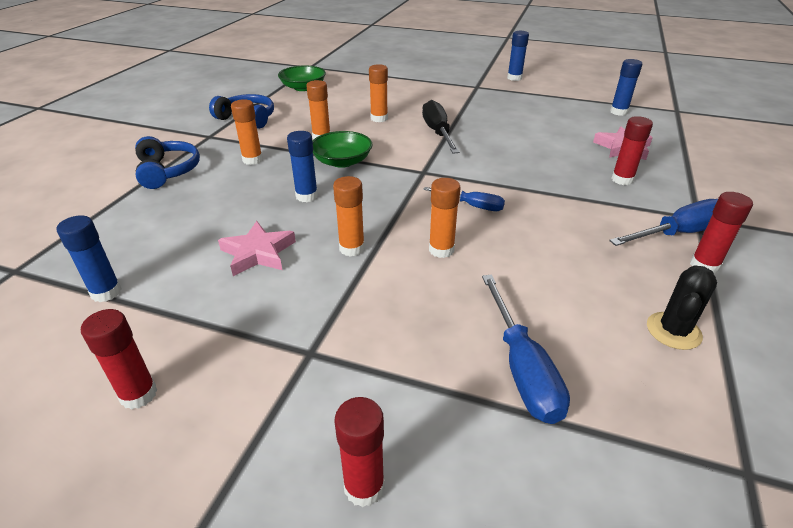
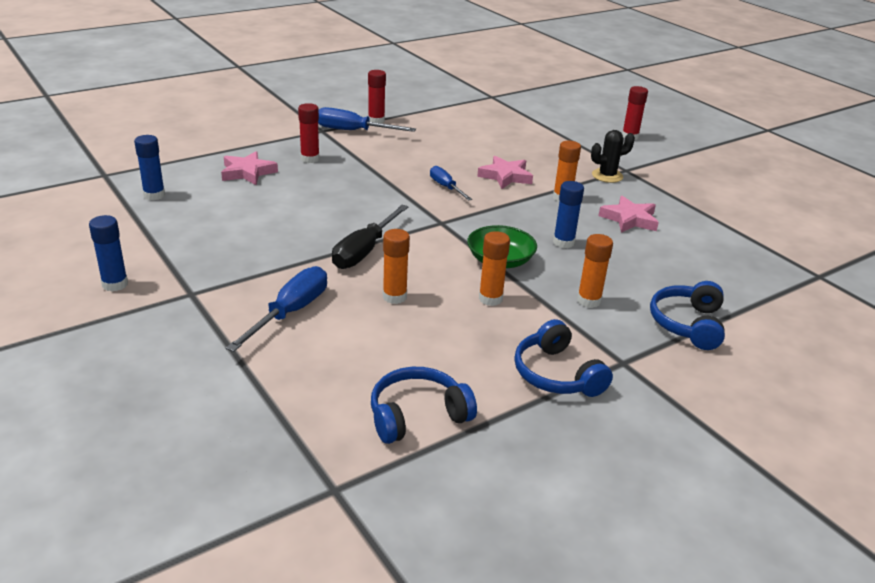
camera: 145 degrees left, 5 degrees down
blue glue stick [57,215,122,302] -> none
red glue stick [81,309,157,410] -> none
green bowl [278,65,326,91] -> blue headphones [371,367,477,444]
orange glue stick [429,178,461,258] -> pink star [477,156,533,189]
blue screwdriver [482,274,570,424] -> blue screwdriver moved to [226,266,327,352]
black cactus [647,265,717,350] -> black cactus moved to [591,130,635,183]

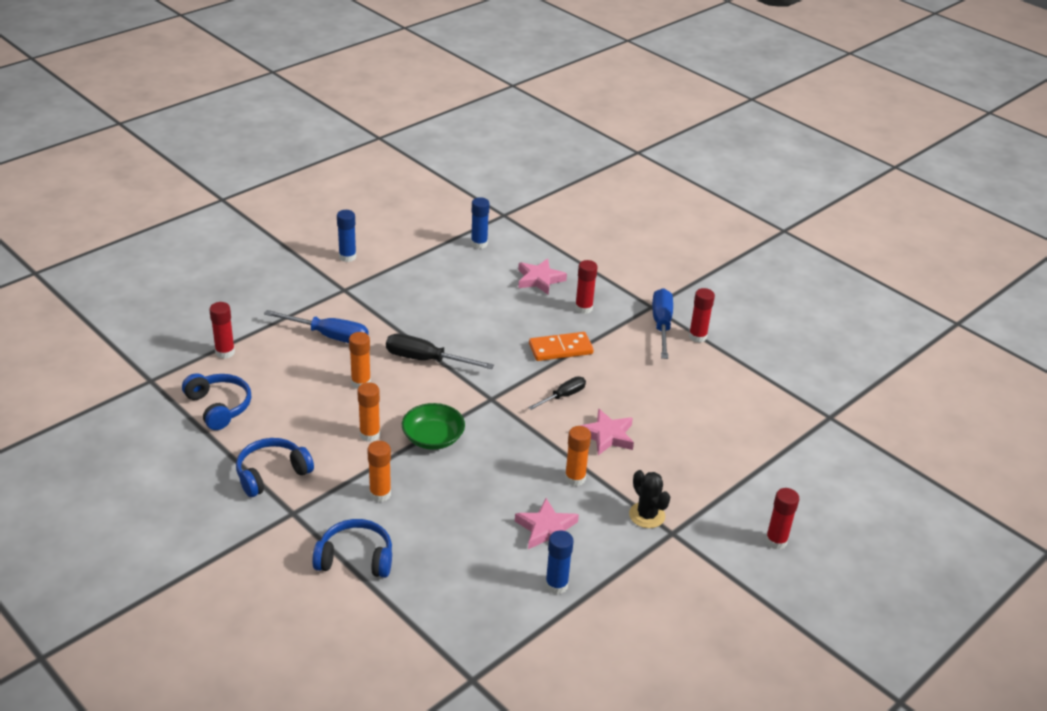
camera: 80 degrees right, 5 degrees up
blue screwdriver [430,166,472,201] -> black screwdriver [528,376,586,410]
blue glue stick [553,181,584,248] -> blue glue stick moved to [545,530,574,594]
none -> red glue stick [209,302,235,359]
none -> orange domino [529,332,594,361]

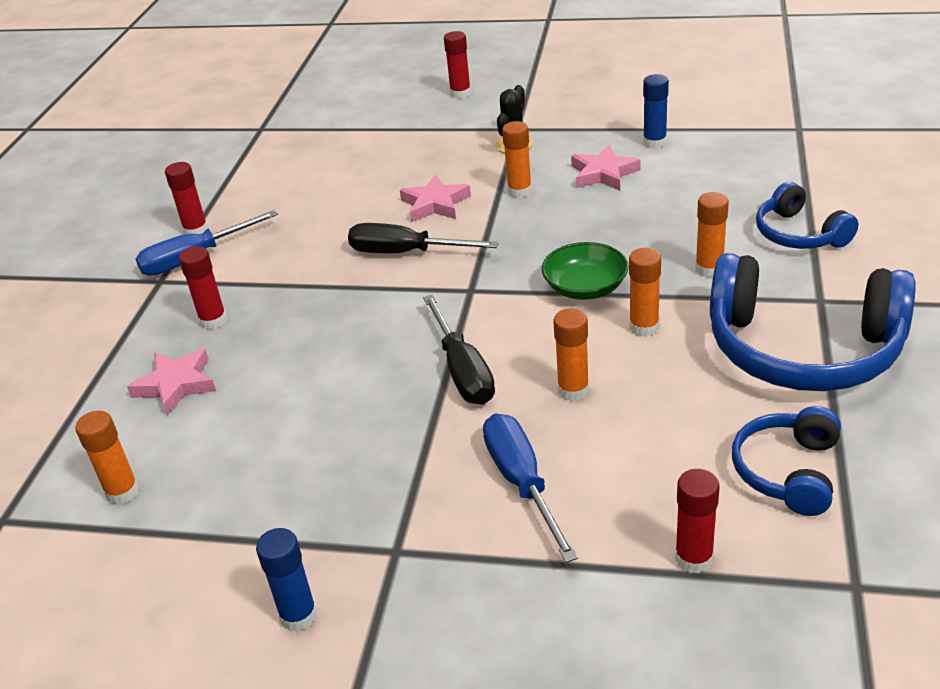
camera: 120 degrees left, 0 degrees up
blue headphones [236,438,314,497] -> blue headphones [710,253,916,391], size x1.88
blue glue stick [471,197,490,249] -> orange glue stick [75,411,139,505]
black screwdriver [528,376,586,410] -> black screwdriver [348,223,499,253], size x1.61
orange domino [529,332,594,361] -> none

